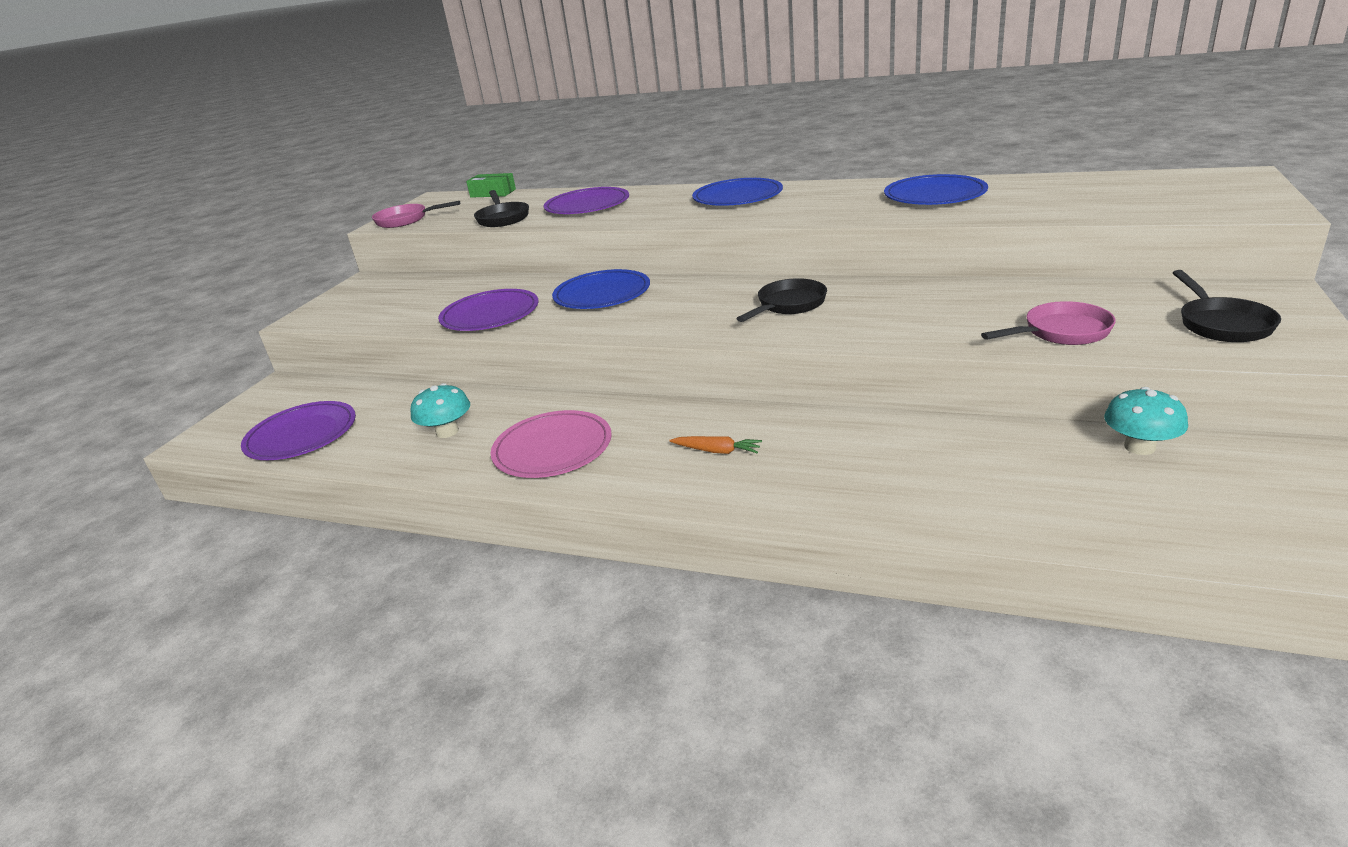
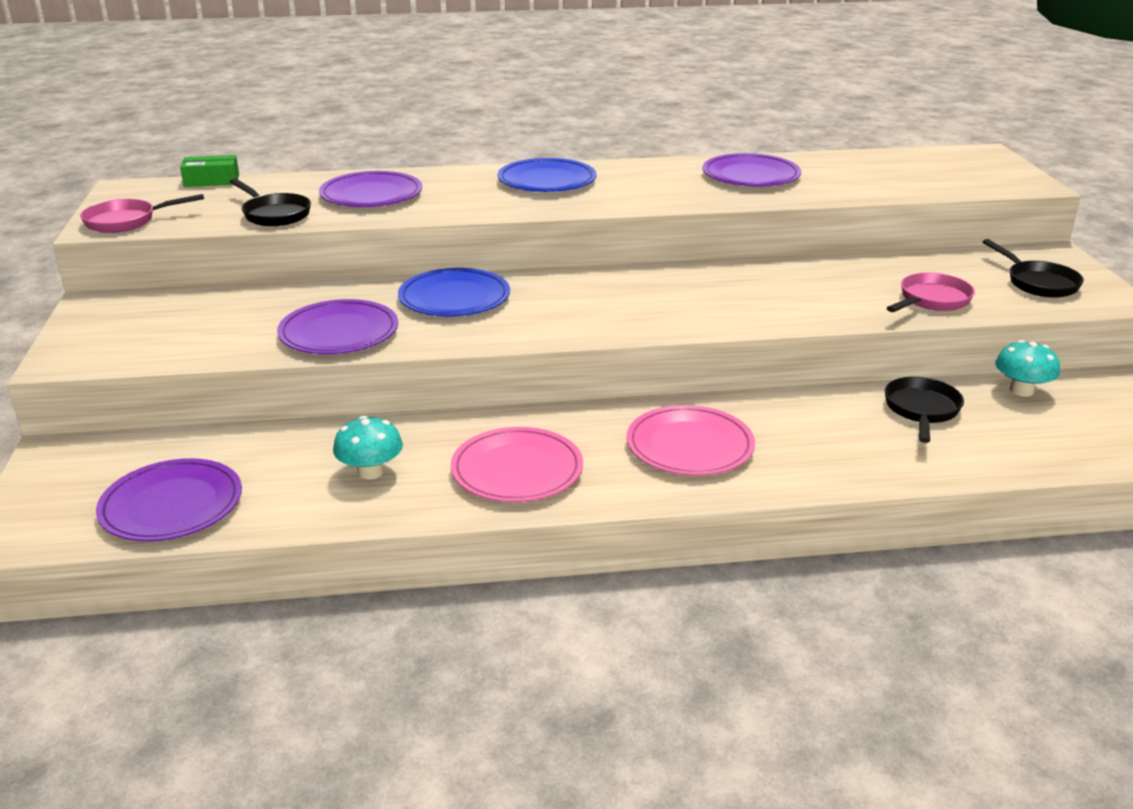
camera: 30 degrees left, 0 degrees up
orange carrot [669,436,762,454] -> pink plate [626,405,755,476]
black pan [736,278,827,322] -> black pan moved to [885,377,964,443]
blue plate [884,174,988,205] -> purple plate [702,153,801,186]

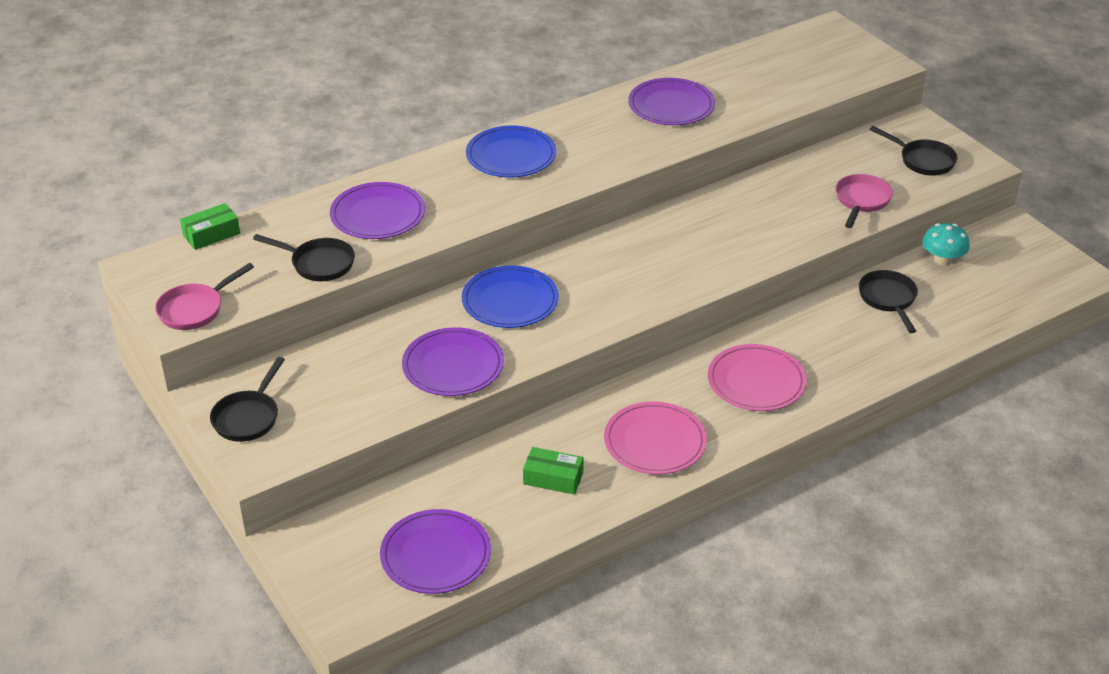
camera: 25 degrees left, 10 degrees up
turquoise mushroom [333,416,403,480] -> green box [523,447,584,495]
none -> black pan [210,357,285,442]

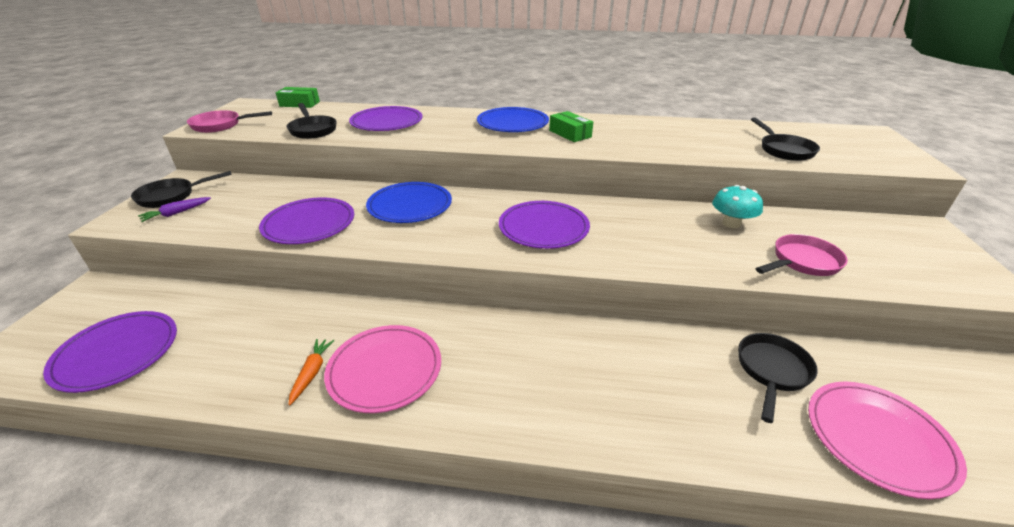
camera: 40 degrees right, 5 degrees down
green box [523,447,584,495] -> green box moved to [549,111,593,142]
purple plate [628,78,715,125] -> purple plate moved to [499,201,590,249]
pink plate [708,344,807,411] -> pink plate moved to [808,382,967,499]
black pan [870,126,958,176] -> black pan moved to [751,117,820,161]
turquoise mushroom [922,223,970,265] -> turquoise mushroom moved to [712,185,763,228]
none -> purple carrot [138,197,211,222]
none -> orange carrot [289,339,334,405]

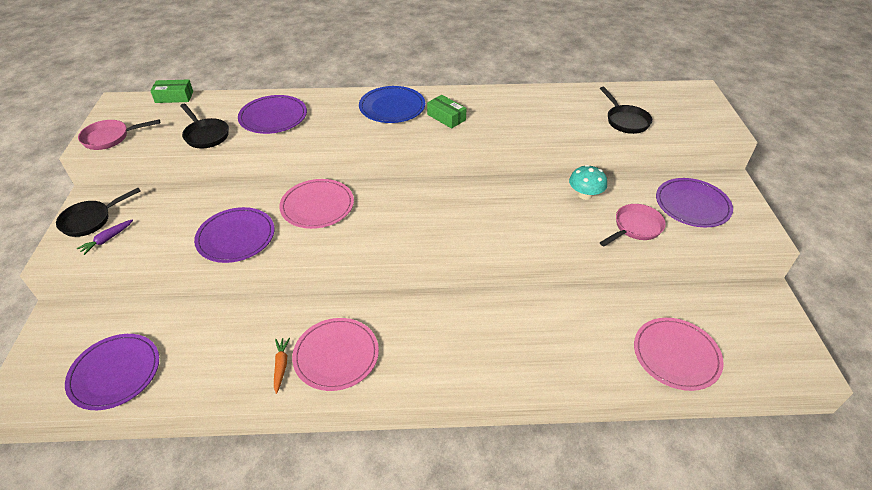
camera: 10 degrees left, 10 degrees up
blue plate [366,182,452,223] -> pink plate [279,179,354,229]
purple plate [499,201,590,249] -> purple plate moved to [656,178,733,227]
black pan [738,333,818,423] -> none

